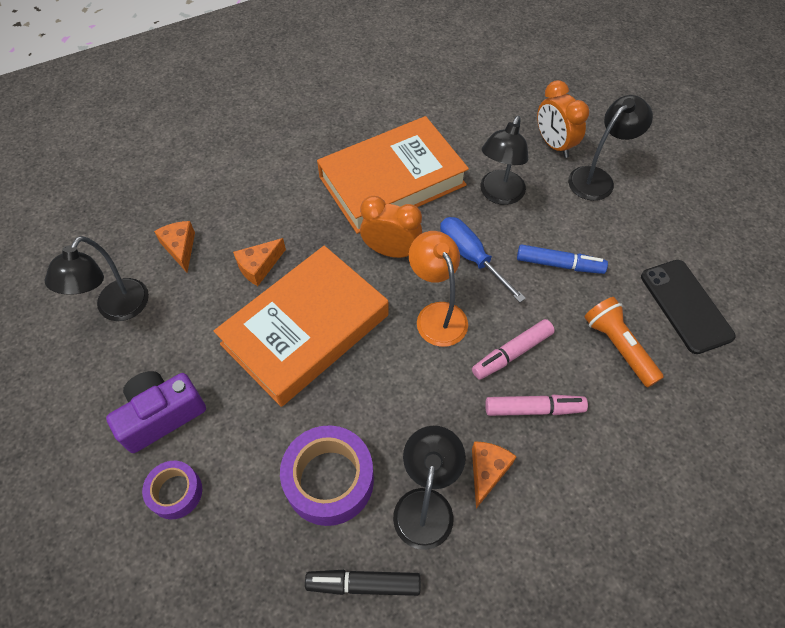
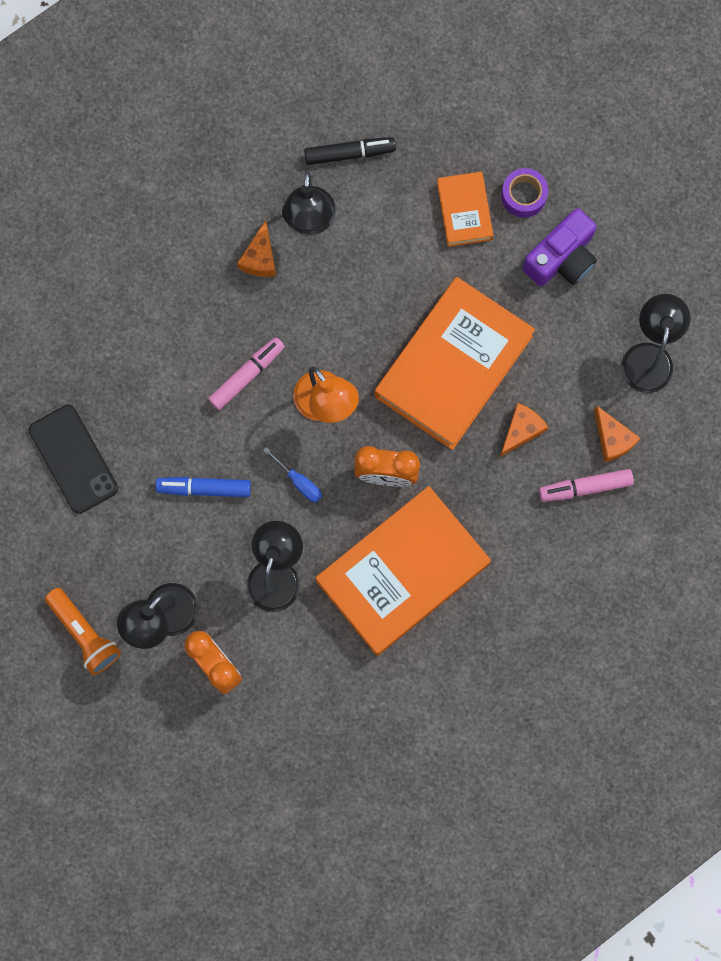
camera: 170 degrees right, 20 degrees up
purple tape [280,425,374,526] -> none
blue screwdriver [440,217,526,302] -> blue screwdriver [263,447,322,503], size x0.60
pink marker [485,395,588,416] -> pink marker moved to [539,469,634,502]
orange flashlight [584,297,664,387] -> orange flashlight moved to [45,588,121,675]
none -> orange book [437,172,493,247]

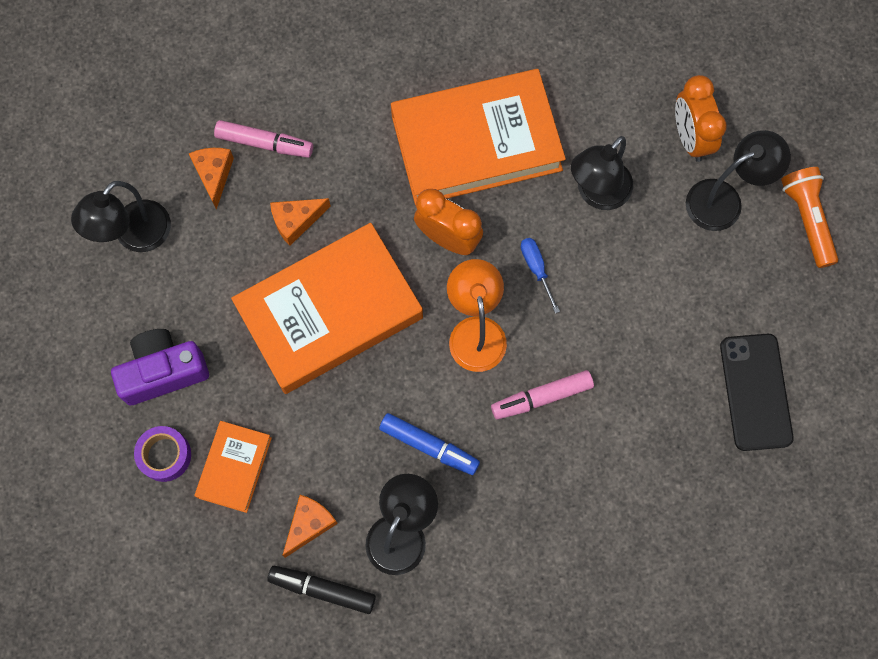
camera: 155 degrees left, 5 degrees down
blue marker [155,477,251,497] -> blue marker moved to [379,413,480,475]
orange cheese [237,220,276,277] -> orange cheese moved to [282,495,338,558]

